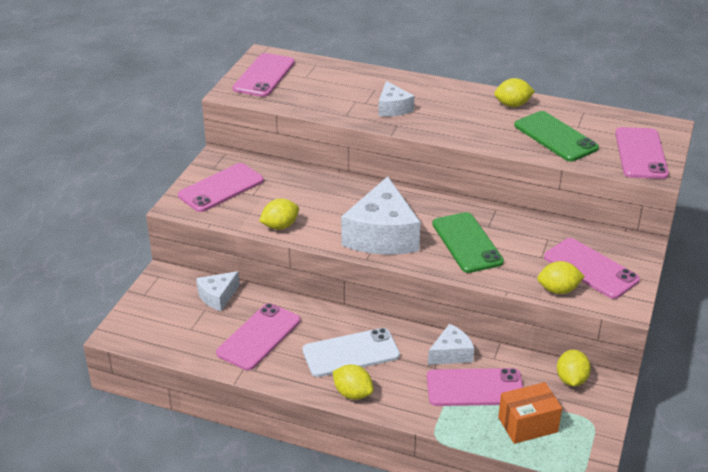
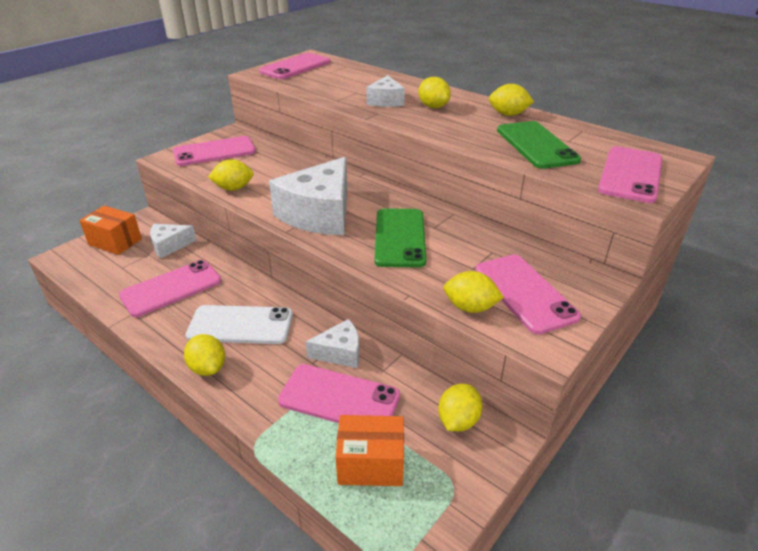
camera: 20 degrees right, 0 degrees up
none -> orange box [79,206,142,255]
none -> yellow lemon [418,77,451,108]

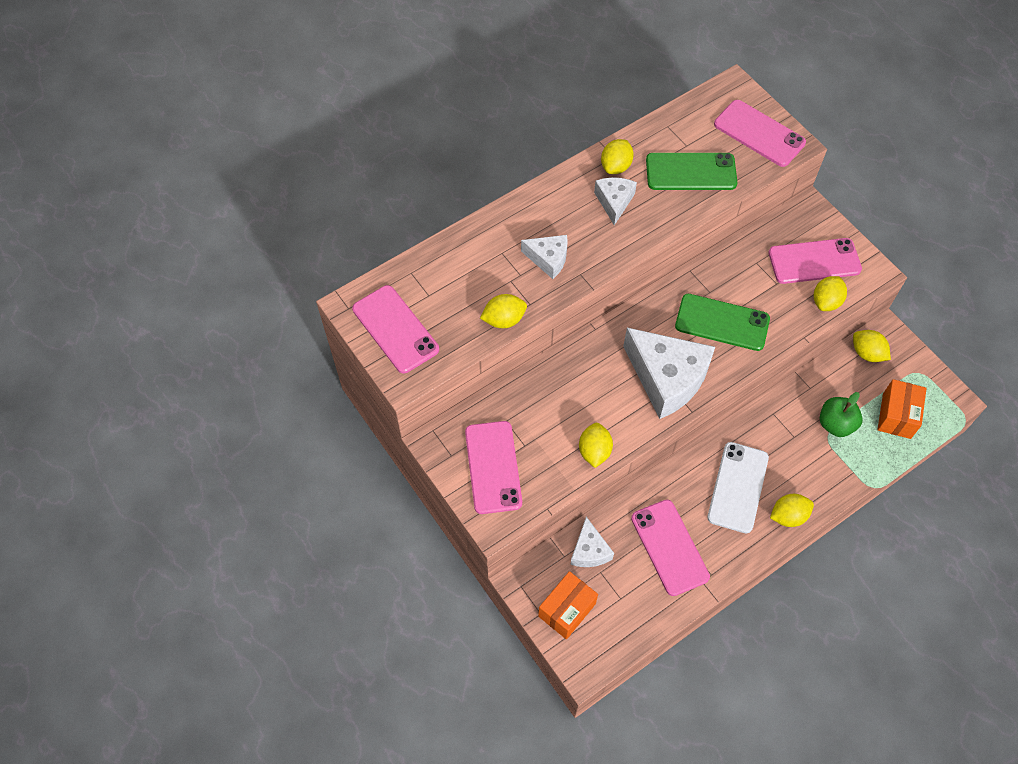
camera: 75 degrees left, 25 degrees up
pink phone [278,364,400,423] -> green apple [820,392,863,437]
white cheese [306,319,359,368] -> white cheese moved to [594,177,637,225]
yellow lemon [418,77,451,108] -> yellow lemon moved to [480,294,527,328]

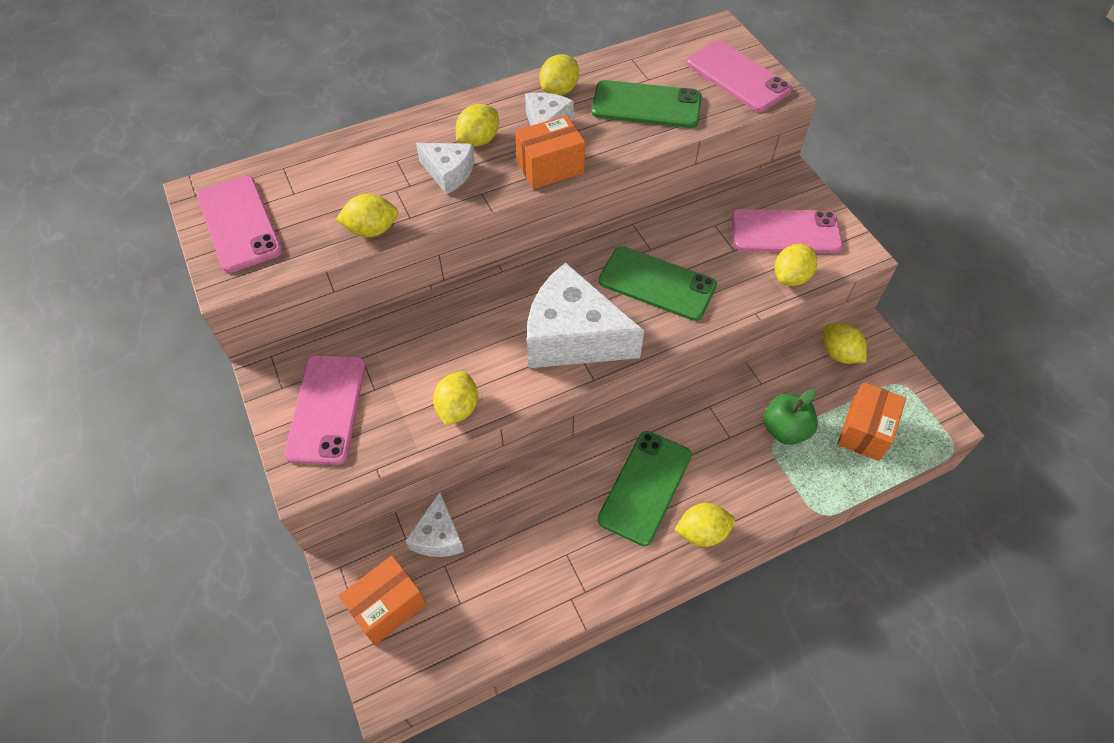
camera: 10 degrees right, 5 degrees down
white cheese [623,328,715,419] -> white cheese turned 150 degrees clockwise [527,263,644,368]
pink phone [631,500,710,596] -> none
white phone [707,442,769,533] -> green phone [598,431,692,546]
none -> yellow lemon [456,104,499,147]
none -> orange box [515,115,585,189]

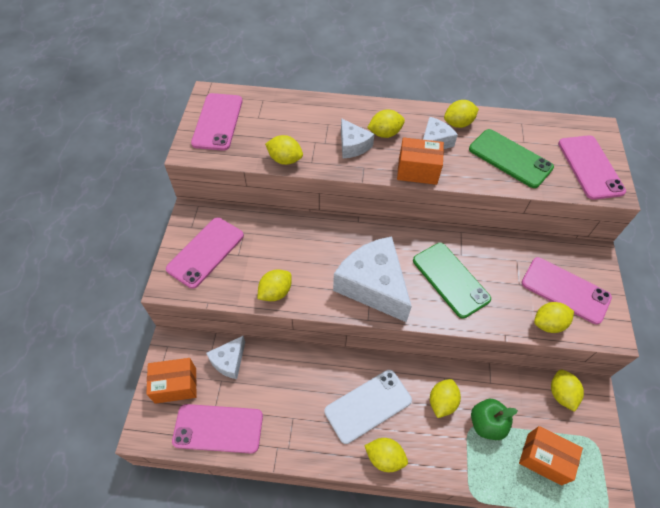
camera: 30 degrees right, 0 degrees up
green phone [598,431,692,546] -> white phone [324,370,412,444]
orange box [837,382,906,461] -> orange box turned 60 degrees clockwise [519,426,583,485]
none -> pink phone [172,404,263,454]
none -> yellow lemon [430,379,461,418]

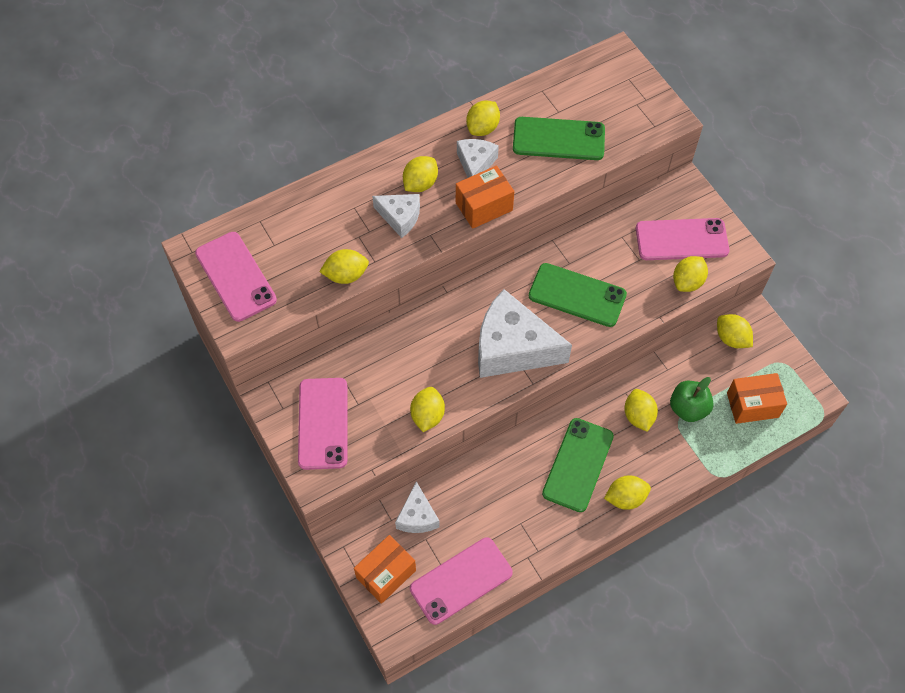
camera: 35 degrees left, 5 degrees up
white phone [324,370,412,444] -> green phone [542,418,614,512]
pink phone [558,135,626,200] -> none

